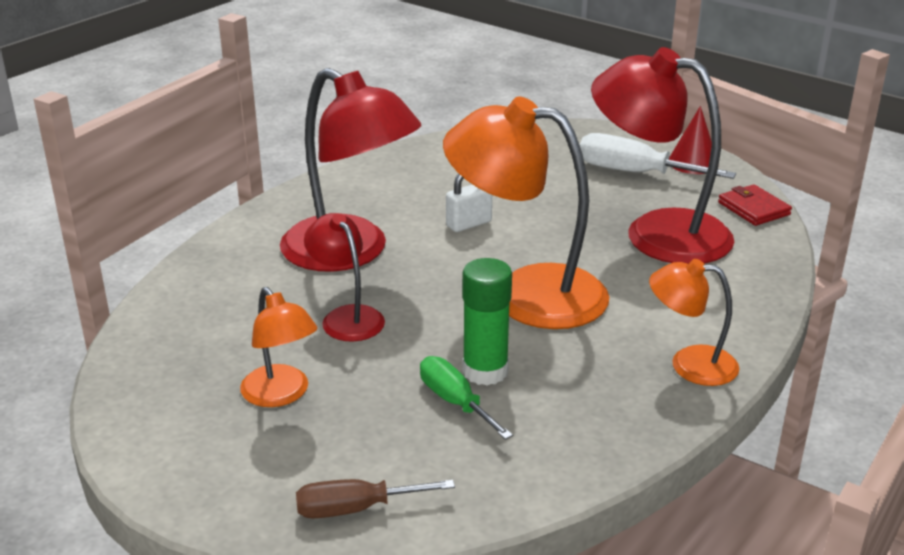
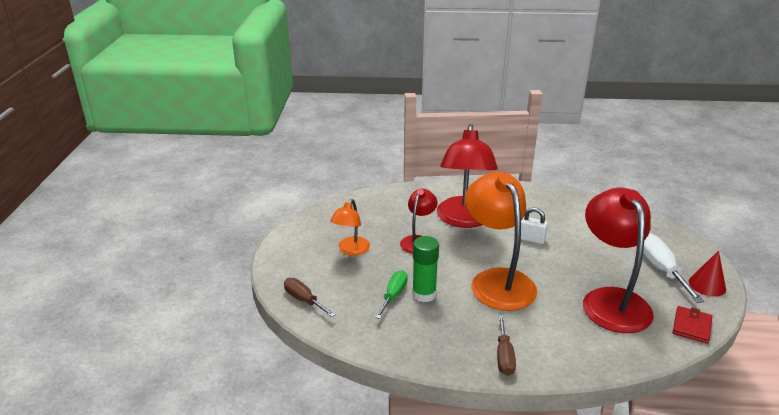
camera: 55 degrees right, 0 degrees up
orange lamp [649,259,739,386] -> brown screwdriver [497,315,516,376]

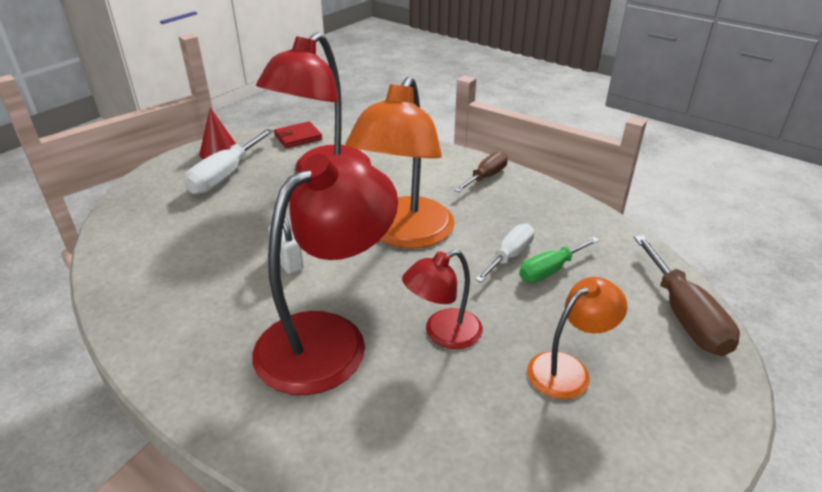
camera: 145 degrees left, 5 degrees up
brown screwdriver [284,278,336,317] -> brown screwdriver [634,235,740,356], size x1.53
green glue stick [412,236,439,302] -> white screwdriver [475,224,534,282]

